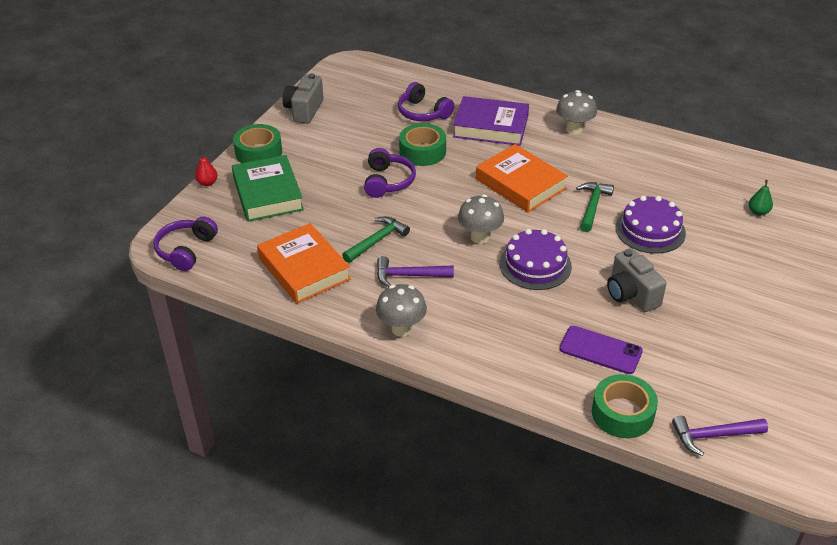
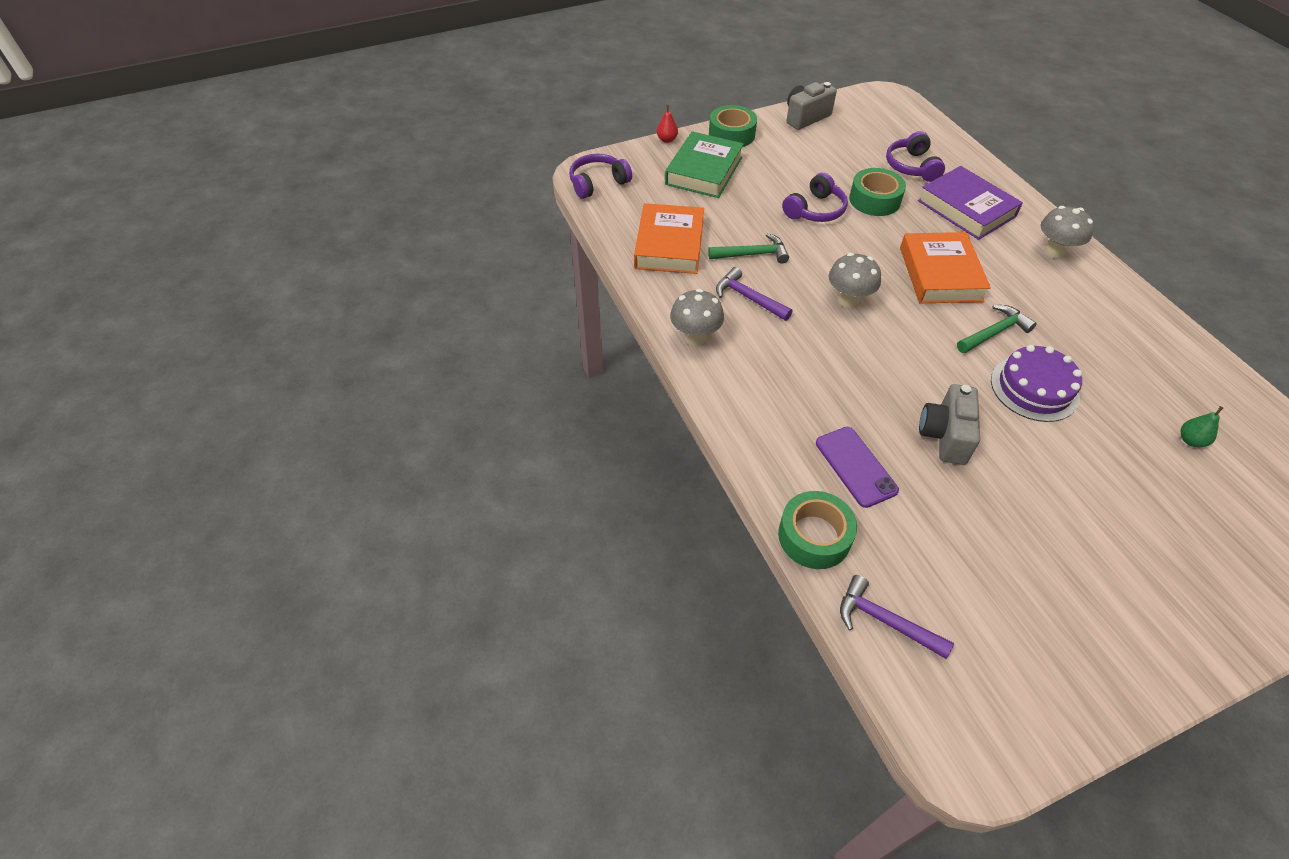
camera: 40 degrees right, 10 degrees up
purple cake [500,229,572,290] -> none

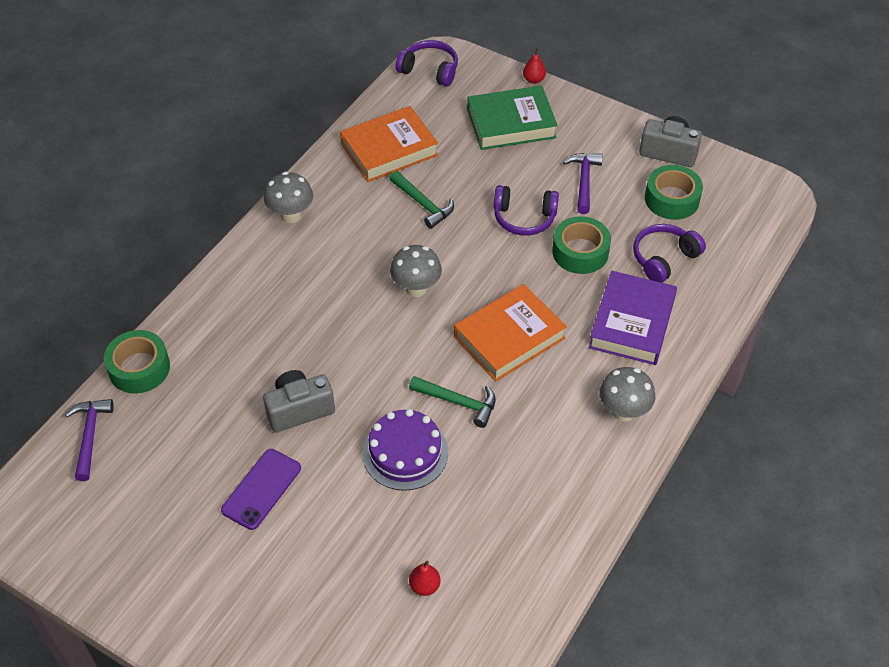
camera: 55 degrees right, 0 degrees up
green tape [709,105,757,147] -> green tape moved to [645,165,703,220]
purple hammer [716,267,793,321] -> purple hammer moved to [563,153,603,214]
purple phone [816,427,899,508] -> purple phone moved to [221,449,301,530]
green pear [1181,406,1223,447] -> red pear [409,561,441,596]

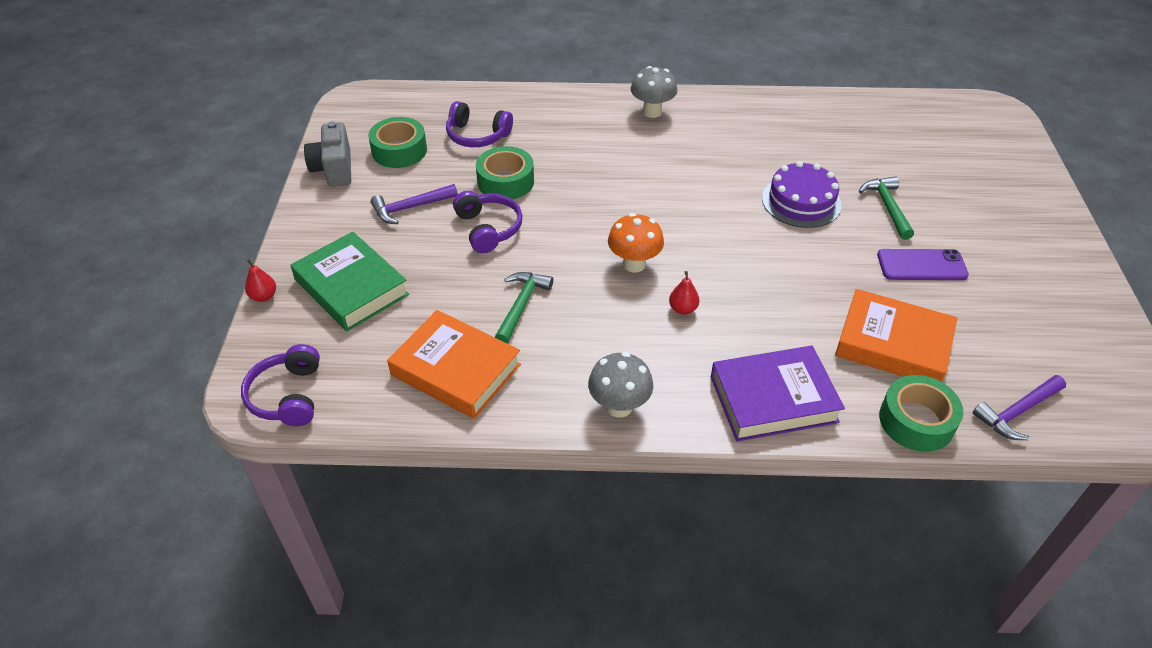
camera: 120 degrees left, 5 degrees down
grey camera [263,370,335,433] -> none
grey mushroom [390,245,442,297] -> orange mushroom [608,213,664,273]
green hammer [409,376,496,428] -> green hammer moved to [859,176,914,240]
red pear [409,561,441,596] -> red pear moved to [669,271,699,315]
orange book [454,284,567,381] -> orange book moved to [835,289,957,382]
purple book [589,271,677,365] -> purple book moved to [711,346,845,442]

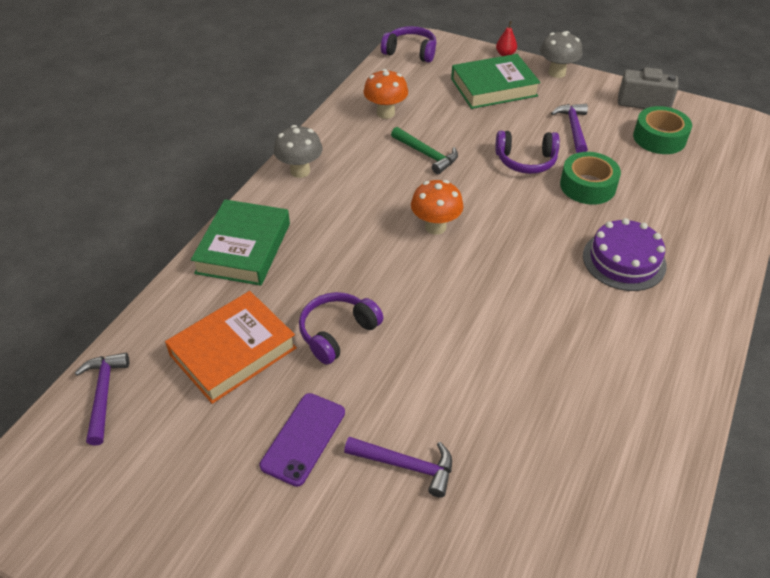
camera: 115 degrees right, 0 degrees up
orange book [387,310,521,419] -> orange mushroom [364,69,408,119]
purple headphones [446,101,513,147] -> purple headphones moved to [299,292,383,365]
grey mushroom [631,66,677,118] -> grey mushroom moved to [540,31,582,78]
red pear [669,271,699,315] -> none
purple book [711,346,845,442] -> green book [191,199,290,286]
purple cake [762,161,842,228] -> purple cake moved to [583,218,667,291]
green hammer [859,176,914,240] -> purple hammer [344,437,452,498]
green tape [879,375,964,452] -> none

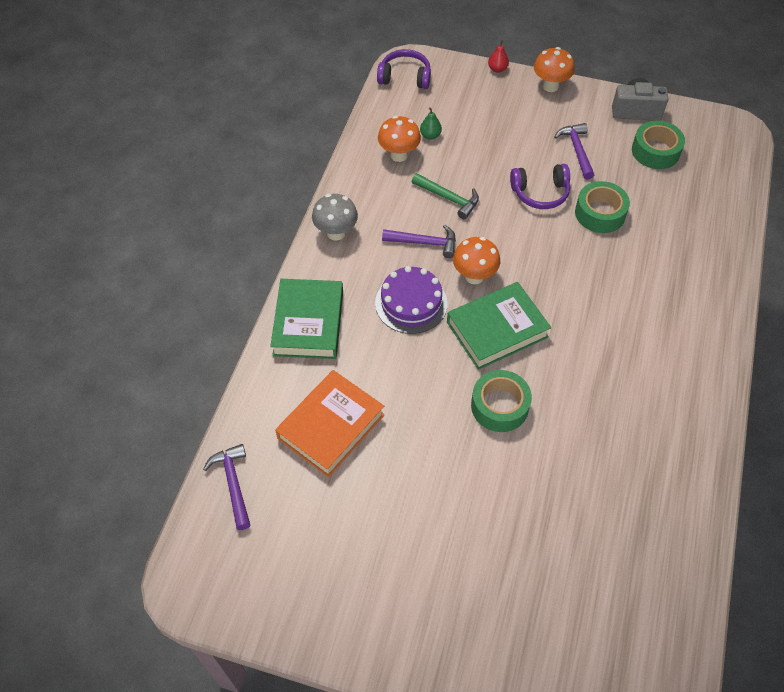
camera: 10 degrees left, 10 degrees up
purple phone [260,393,345,487] -> none
purple headphones [299,292,383,365] -> none
purple hammer [344,437,452,498] -> purple hammer moved to [382,225,456,258]
green book [451,54,540,109] -> green book moved to [447,282,551,370]
grey mushroom [540,31,582,78] -> orange mushroom [534,47,575,92]
purple cake [583,218,667,291] -> purple cake moved to [375,266,448,334]
none -> green pear [420,107,442,140]
none -> green tape [471,370,532,432]

